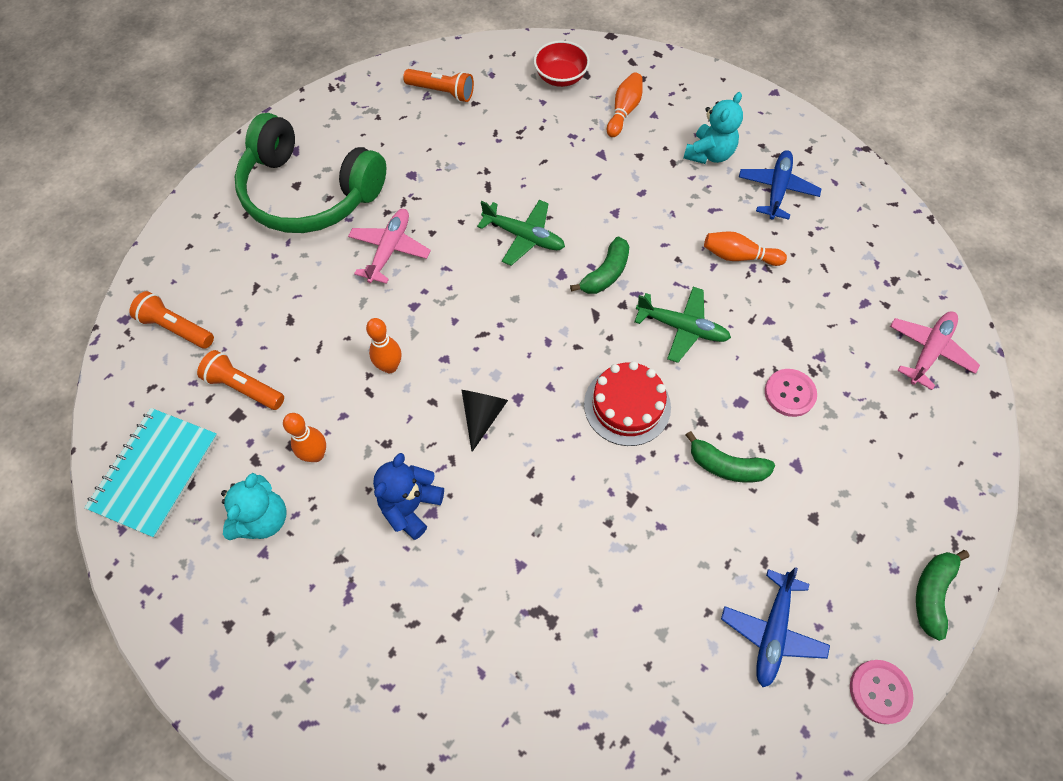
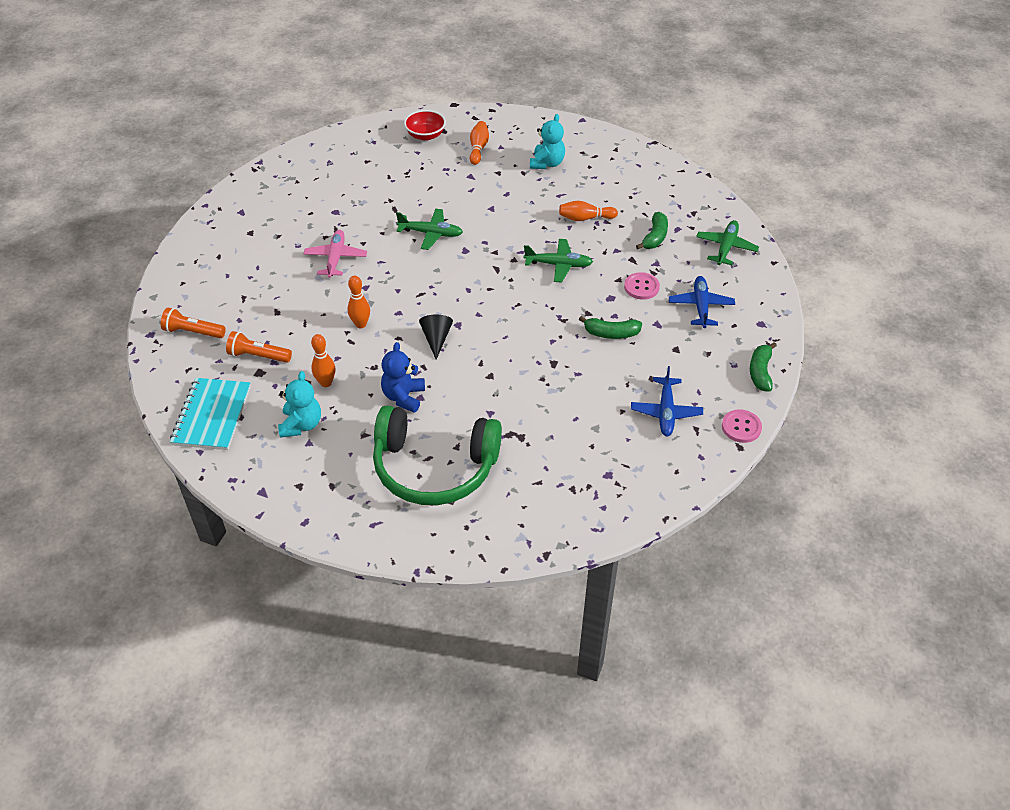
camera: 15 degrees left, 15 degrees down
green headphones [235,113,386,233] -> green headphones moved to [373,405,502,505]
orange flashlight [403,69,474,102] -> none
green banana [570,236,629,294] -> green banana moved to [636,212,668,250]
red cake [584,361,671,446] -> none
blue plane [739,150,822,220] -> blue plane moved to [669,276,735,328]
pink plane [890,311,980,390] -> green plane [696,220,759,265]

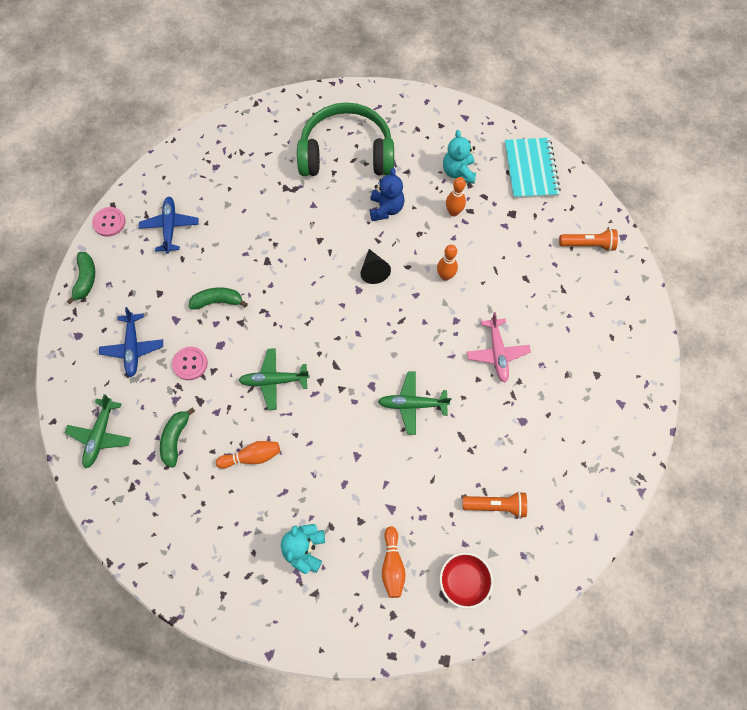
camera: 170 degrees right, 20 degrees up
orange flashlight [226,331,292,363] -> orange flashlight moved to [463,491,527,518]

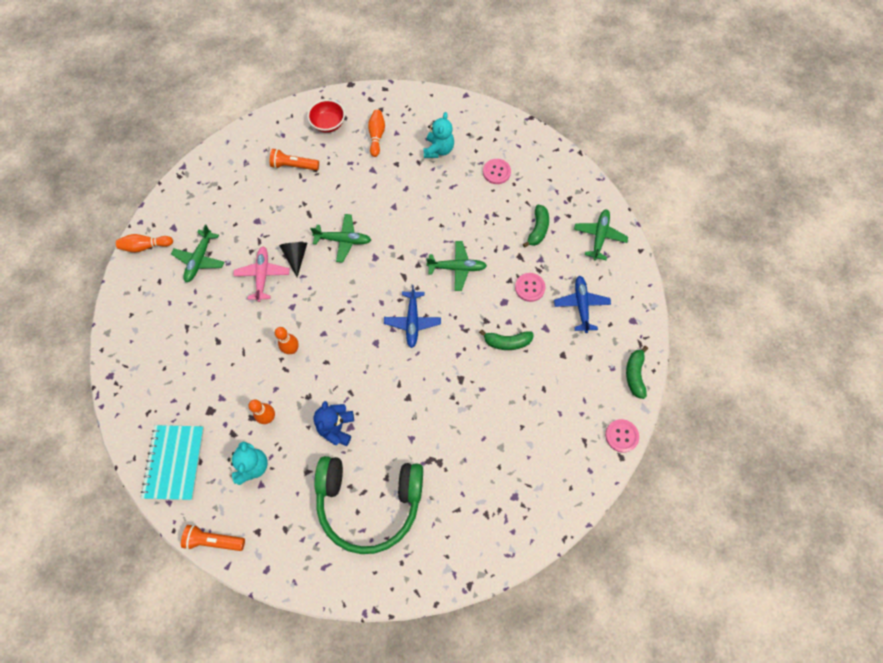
camera: 175 degrees left, 0 degrees up
blue plane [139,197,198,254] -> blue plane moved to [384,285,441,348]
orange bowling pin [216,441,280,469] -> orange bowling pin moved to [116,234,173,253]
black cone [360,249,391,284] -> black cone moved to [279,242,307,277]
orange flashlight [559,229,618,251] -> orange flashlight moved to [181,525,245,551]
none -> green plane [171,224,224,282]
none -> pink button [483,159,511,184]

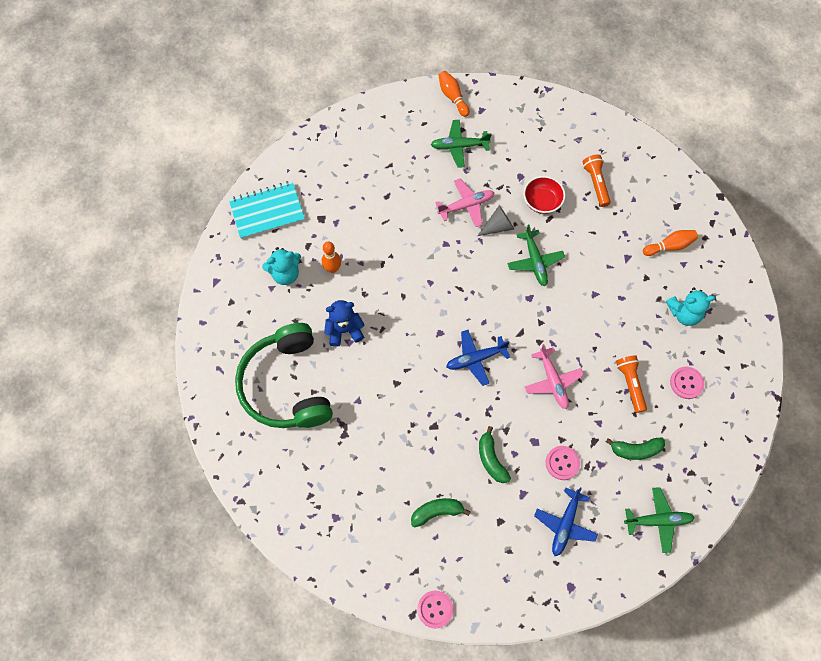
camera: 70 degrees right, 0 degrees up
orange flashlight [181,525,245,551] -> orange flashlight moved to [616,355,647,413]
orange bowling pin [275,327,299,354] -> none
black cone [279,242,307,277] -> grey cone [477,205,514,236]
red bowl [307,100,345,133] -> red bowl moved to [523,176,566,214]
green plane [426,241,487,291] -> pink plane [525,344,584,409]
blue plane [554,276,611,333] -> blue plane turned 135 degrees clockwise [534,487,598,556]
green banana [626,346,648,399] -> green banana moved to [411,498,471,527]

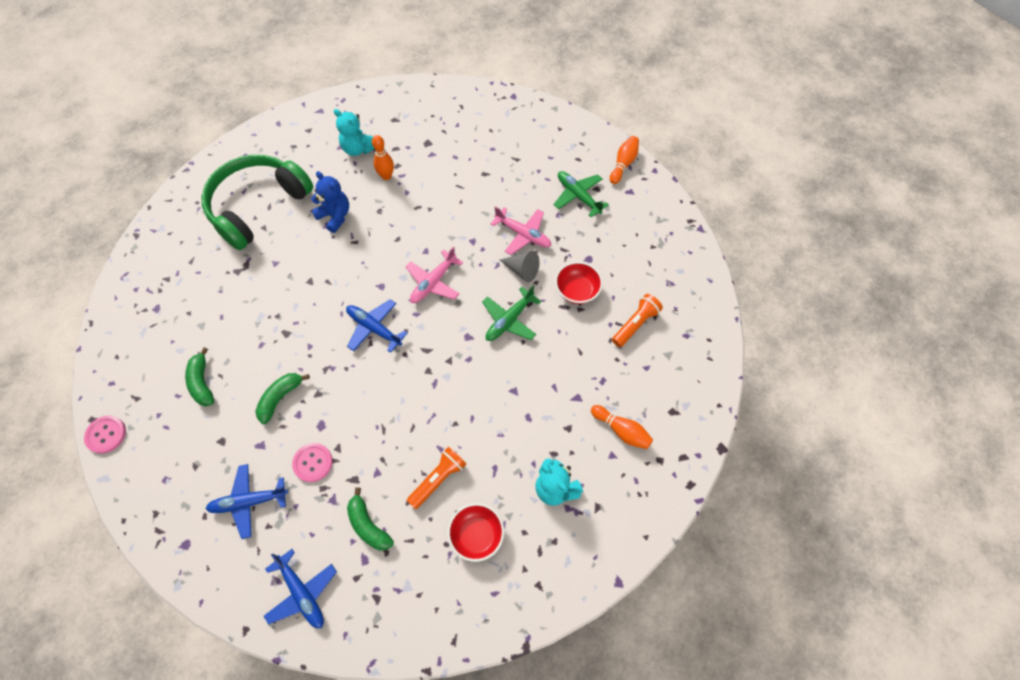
camera: 55 degrees right, 5 degrees down
turquoise notebook [229,181,305,239] -> none
green banana [411,498,471,527] -> green banana turned 150 degrees counterclockwise [185,347,214,407]
pink plane [525,344,584,409] -> pink plane moved to [405,246,463,303]
green plane [624,487,695,553] -> blue plane [264,549,337,628]
pink button [670,367,704,399] -> red bowl [447,503,504,562]

